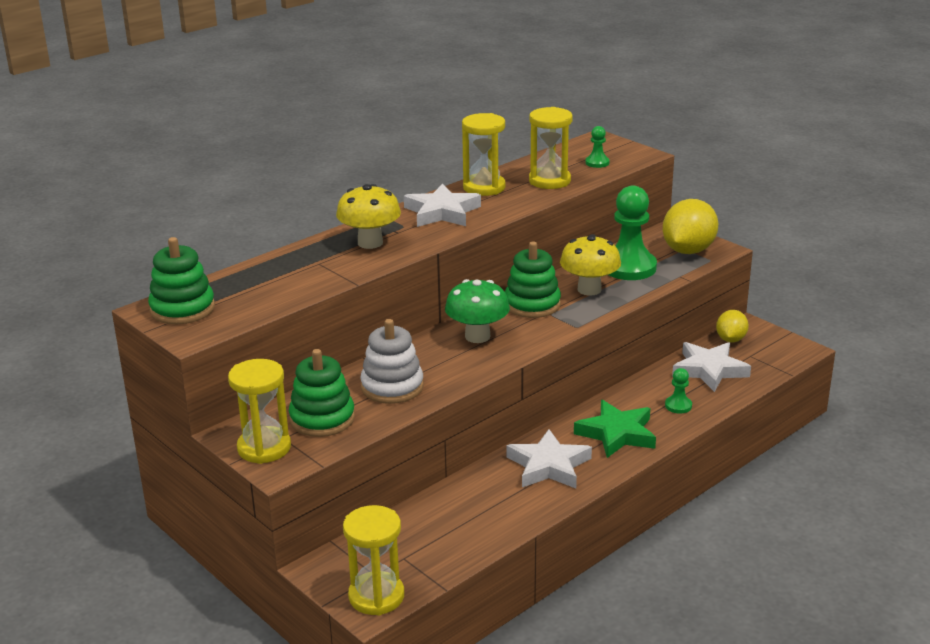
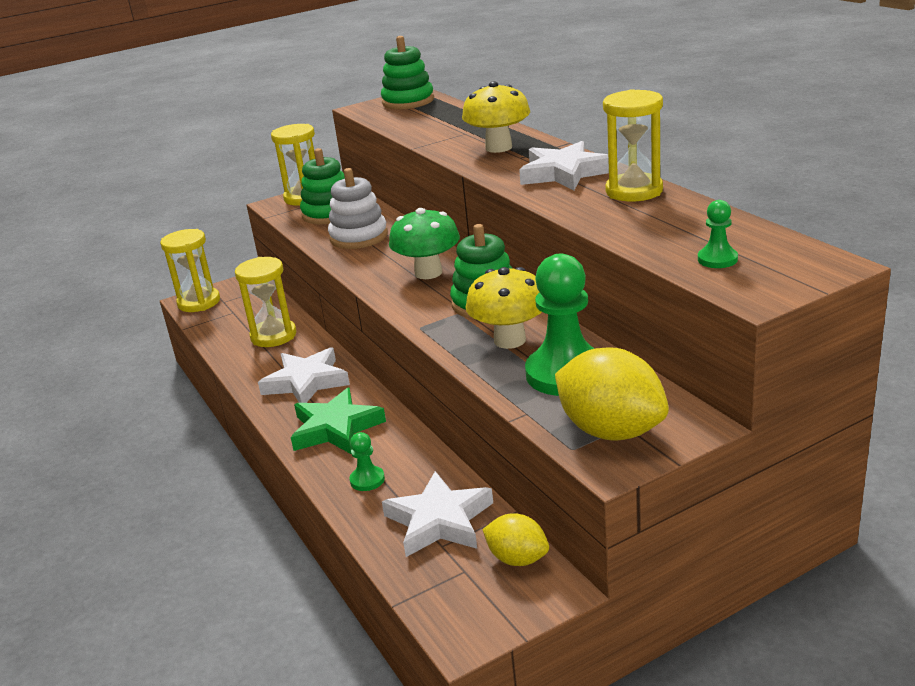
camera: 105 degrees right, 0 degrees up
yellow hourglass [529,107,573,189] -> yellow hourglass moved to [235,257,296,347]

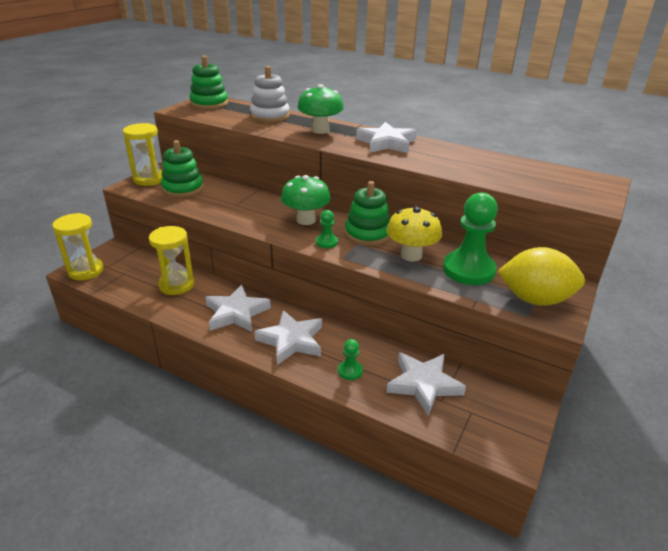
camera: 35 degrees left, 5 degrees up
green star [291,387,386,454] -> white star [254,310,322,365]
white stacking toy [328,168,388,249] -> white stacking toy moved to [250,66,290,123]
yellow mushroom [462,81,530,153] -> green mushroom [297,84,344,134]
yellow lemon [482,513,549,566] -> none
yellow hourglass [603,89,663,201] -> none
green pawn [698,200,738,268] -> green pawn moved to [316,210,338,248]

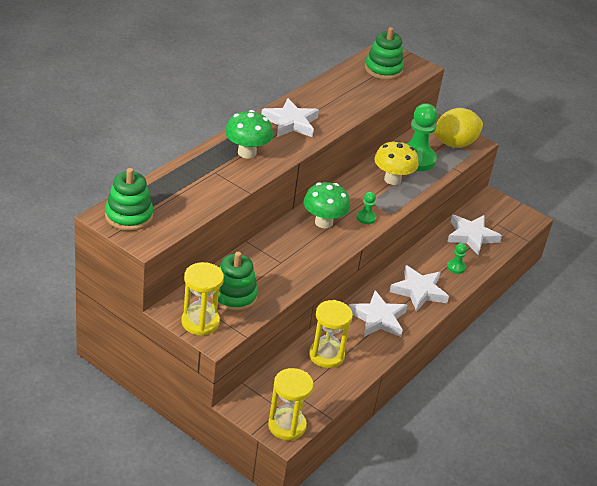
camera: 85 degrees left, 5 degrees up
white stacking toy [250,66,290,123] -> none
green stacking toy [345,181,390,246] -> green stacking toy moved to [365,27,404,80]
yellow lemon [497,247,585,306] -> yellow lemon turned 45 degrees clockwise [433,108,483,148]

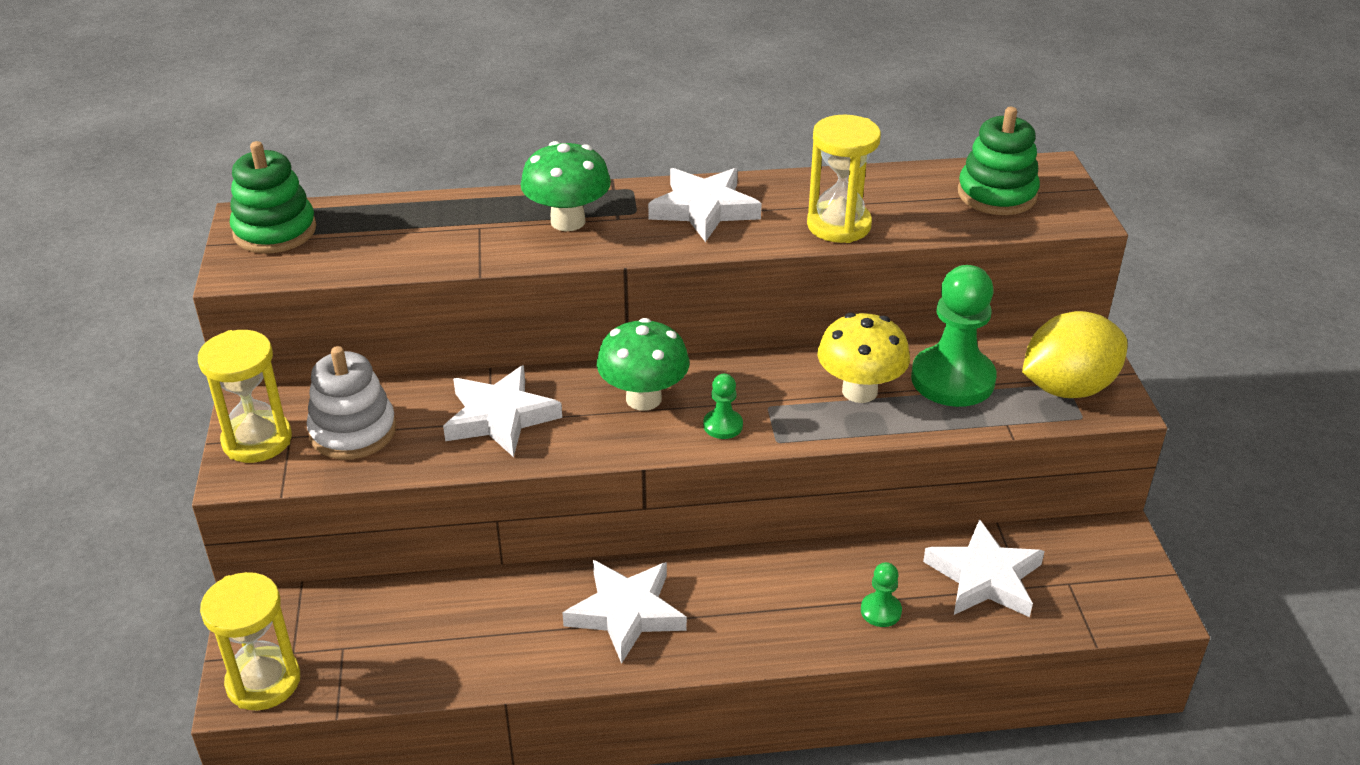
camera: 50 degrees right, 0 degrees up
green stacking toy [211,252,258,312] -> white stacking toy [306,346,396,460]
yellow hourglass [309,300,353,368] -> yellow hourglass moved to [807,115,881,243]
white star [390,265,449,312] -> white star moved to [443,365,562,457]
yellow lemon [433,108,483,148] -> yellow lemon turned 45 degrees counterclockwise [1022,311,1128,398]

